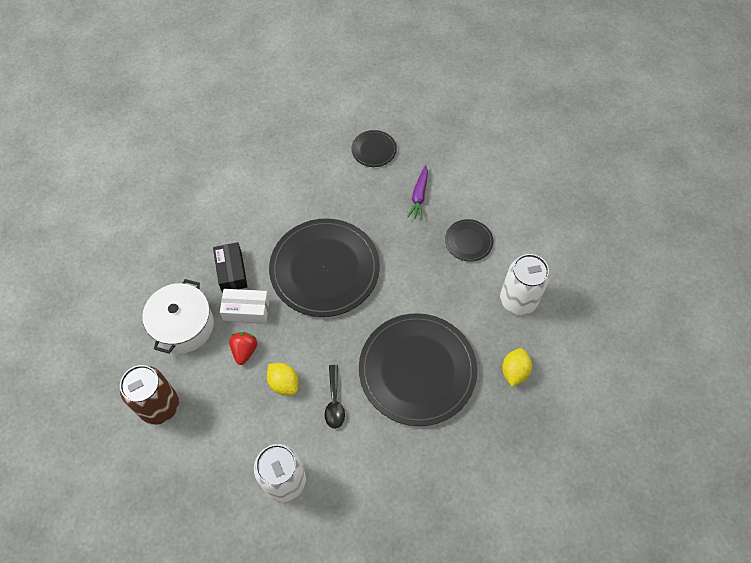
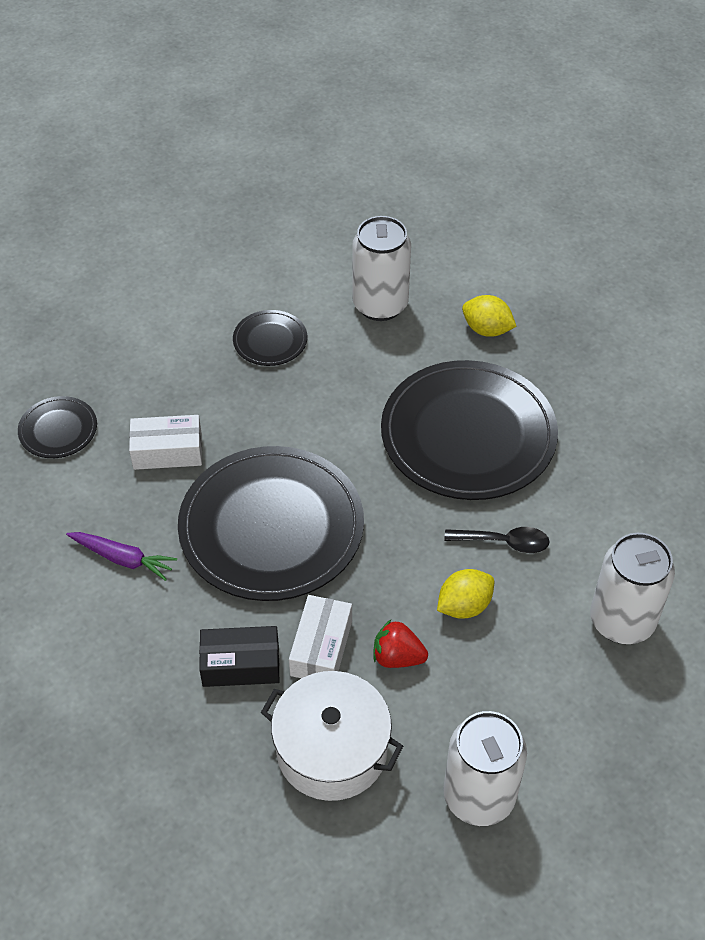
camera: 80 degrees left, 10 degrees down
brown can [120,365,179,425] -> white can [443,711,527,826]
purple carrot [407,165,428,220] -> purple carrot moved to [66,532,177,581]
none -> white box [129,415,202,470]

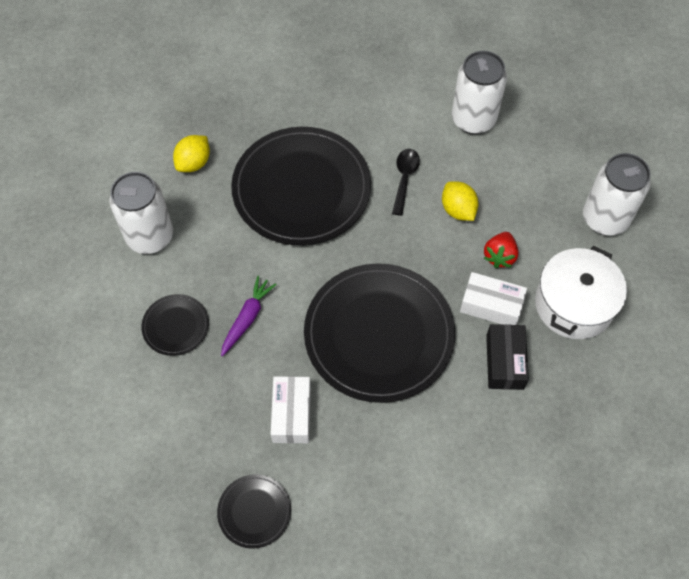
camera: 85 degrees left, 10 degrees up
purple carrot [66,532,177,581] -> purple carrot moved to [221,276,277,356]

